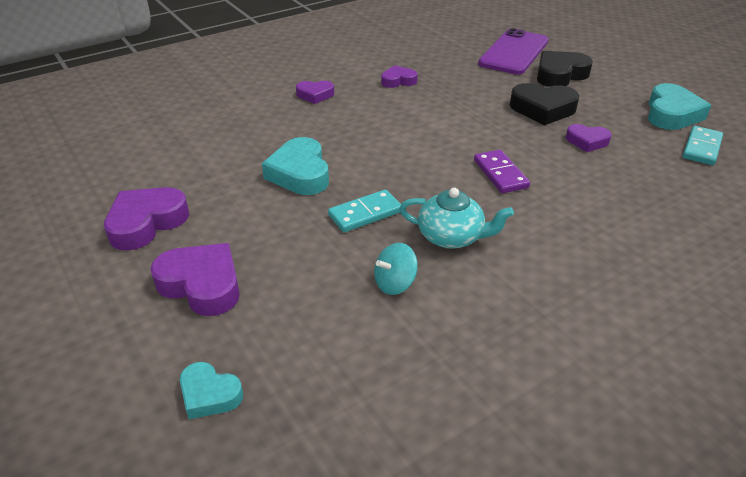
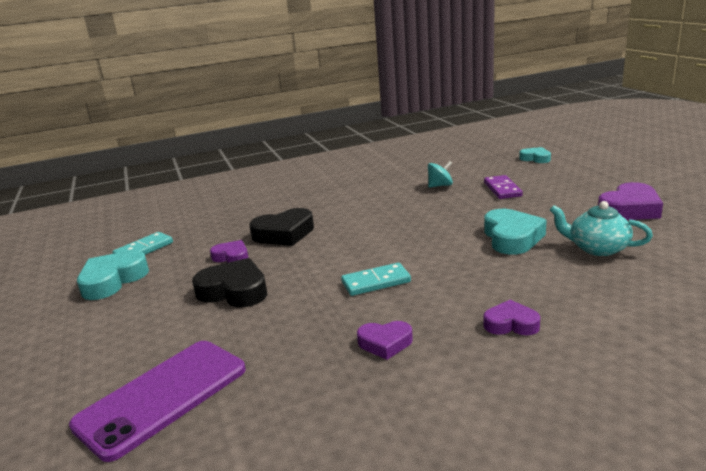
camera: 165 degrees left, 15 degrees down
purple heart [150,243,240,316] -> none
turquoise domino [328,190,401,232] -> turquoise domino moved to [341,263,411,296]
turquoise teapot [399,188,514,249] -> turquoise teapot moved to [550,201,653,256]
purple domino [474,150,530,193] -> purple domino moved to [484,175,523,199]
black heart [537,51,593,87] -> black heart moved to [249,208,314,246]

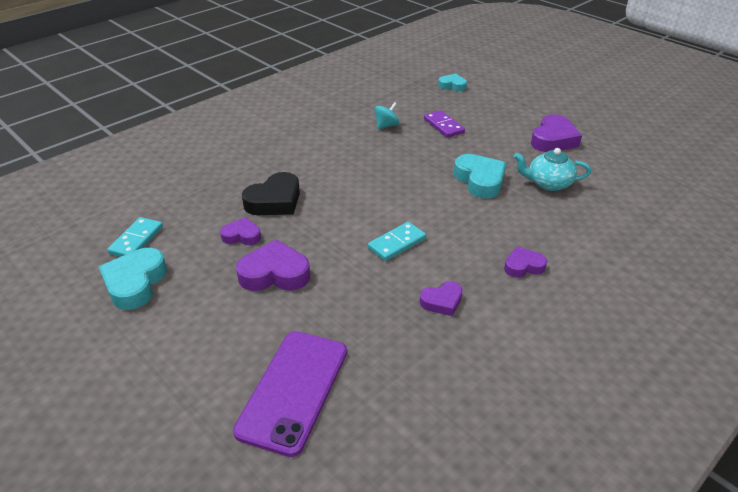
camera: 25 degrees left, 15 degrees up
black heart [192,258,267,307] -> purple heart [236,239,310,291]

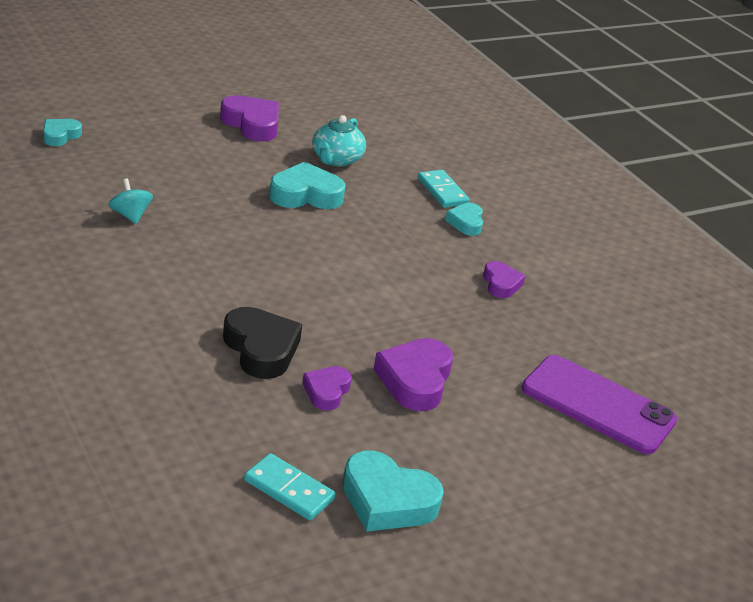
camera: 80 degrees left, 5 degrees down
turquoise domino [368,222,426,261] -> turquoise domino moved to [418,170,470,208]
purple domino [424,110,465,138] -> none
purple heart [504,246,547,277] -> turquoise heart [445,203,483,236]

